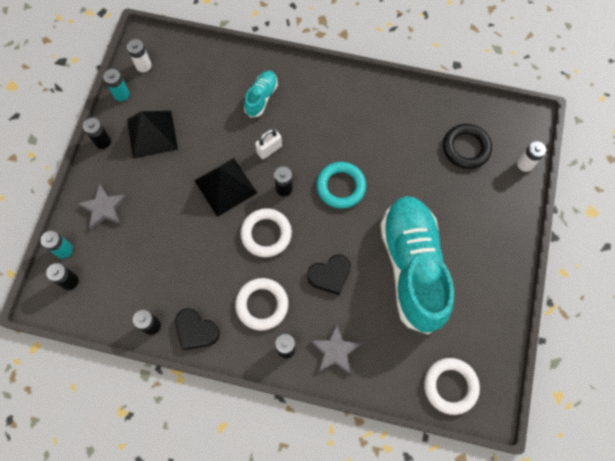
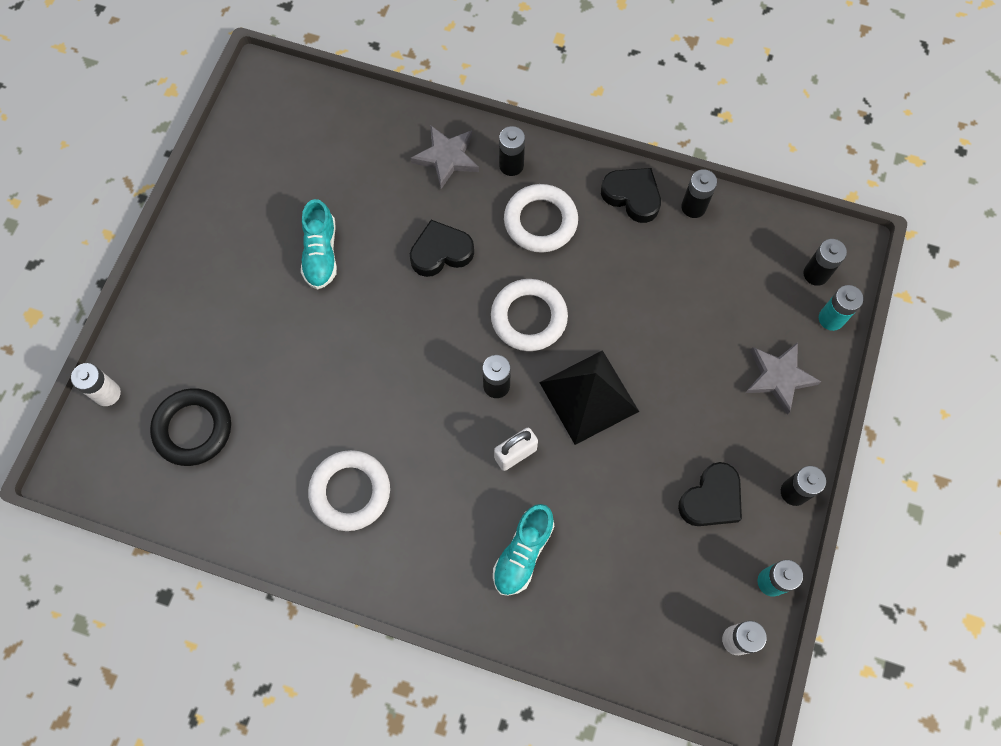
camera: 175 degrees left, 0 degrees up
black pyramid [127,111,178,159] -> black heart [678,462,742,526]
turquoise ring [316,162,366,209] -> none
turquoise shoe [380,196,454,335] -> turquoise shoe [301,199,337,290], size x0.43
white ring [424,358,480,415] -> white ring moved to [308,450,390,531]

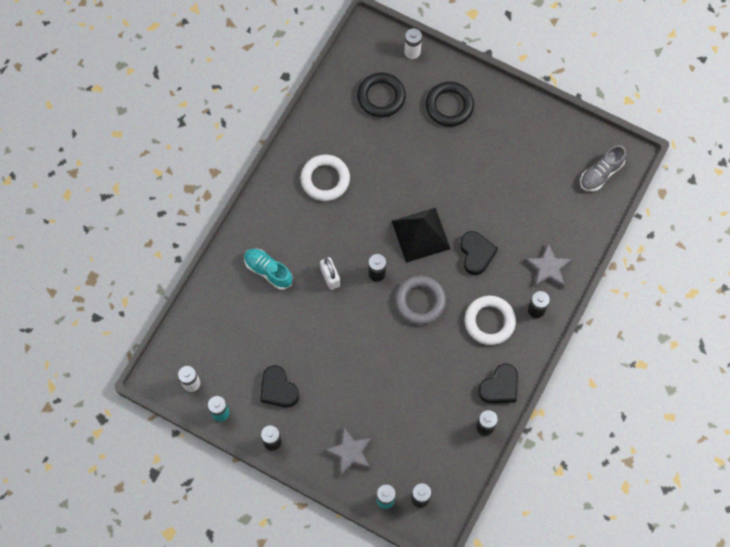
camera: 100 degrees right, 0 degrees up
turquoise shoe [301,199,337,290] -> none
white ring [491,279,568,351] -> grey ring [395,276,446,325]
black pyramid [539,350,639,445] -> black pyramid moved to [392,208,450,263]
none -> black ring [425,82,474,127]
none -> grey shoe [580,145,627,191]

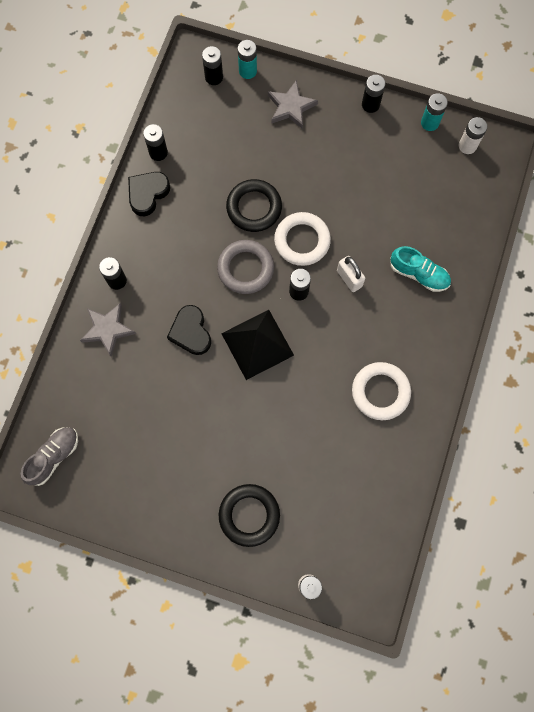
camera: 170 degrees right, 5 degrees up
black heart [260,365,299,407] -> none
black ring [357,73,406,117] -> black ring moved to [226,179,282,232]
white ring [465,296,516,345] -> white ring moved to [274,212,331,266]

